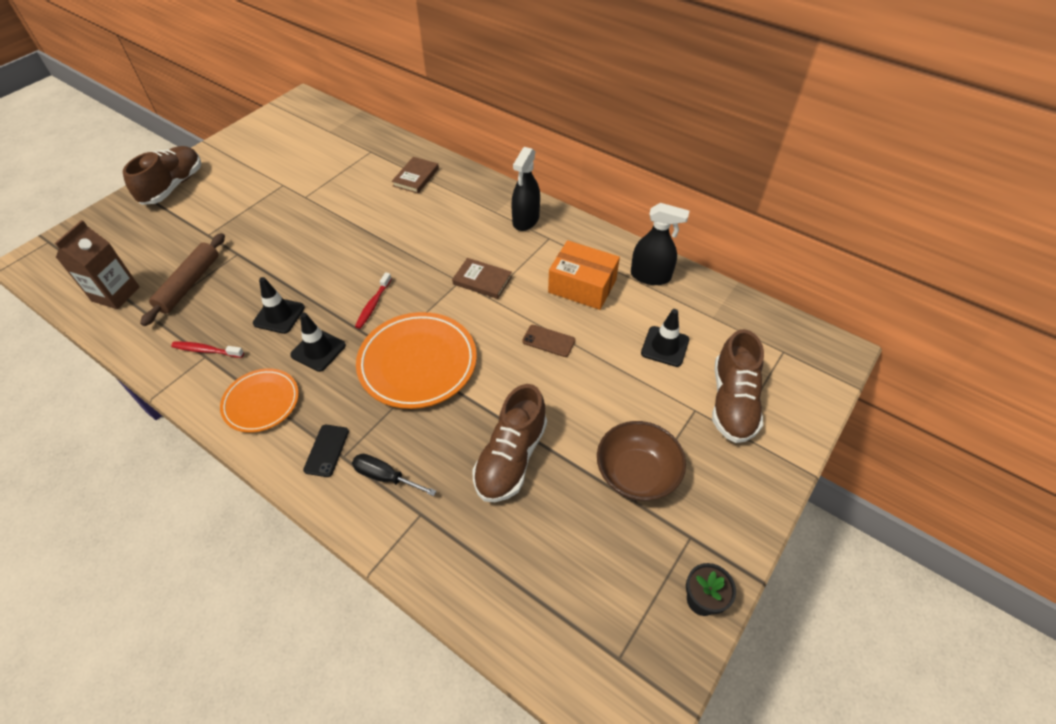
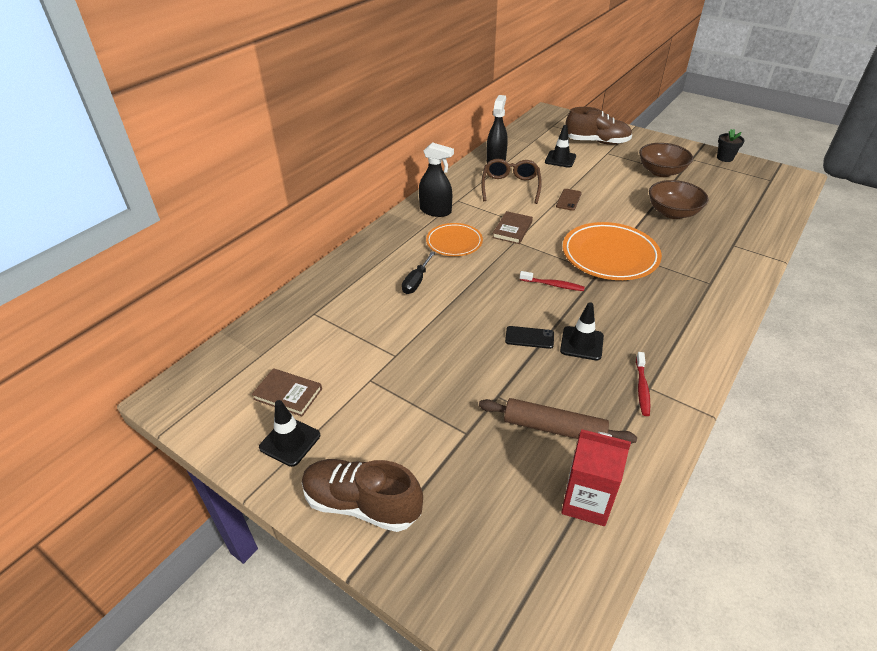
camera: 90 degrees left, 10 degrees down
brown carton [55,220,139,309] -> red carton [561,429,631,526]
orange plate [220,369,299,433] -> orange plate moved to [426,223,483,256]
black traffic cone [290,313,346,372] -> black traffic cone moved to [259,400,320,467]
black phone [303,425,349,477] -> black phone moved to [505,326,554,349]
black screwdriver [352,454,436,496] -> black screwdriver moved to [402,252,435,294]
brown book [392,157,439,193] -> brown book moved to [252,368,322,416]
brown shoe [472,384,547,502] -> brown bowl [649,180,708,219]
orange box [548,240,620,310] -> brown glasses [481,159,542,204]

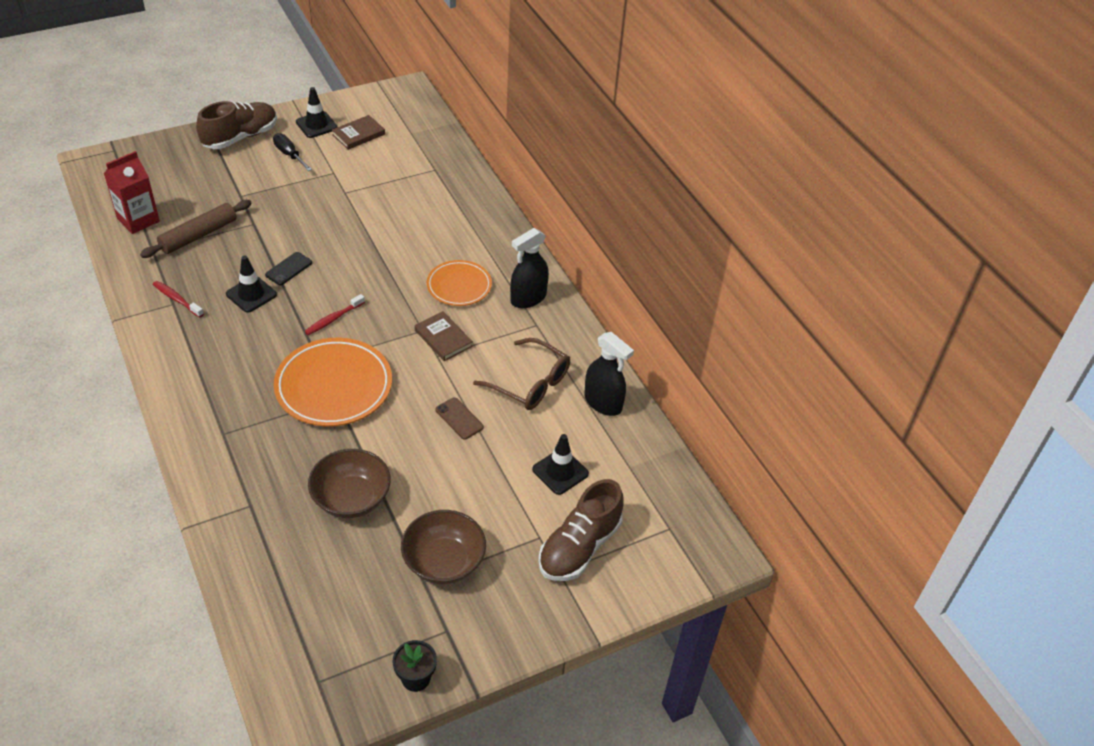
camera: 115 degrees right, 5 degrees up
black screwdriver [402,252,435,294] -> black screwdriver moved to [273,133,312,171]

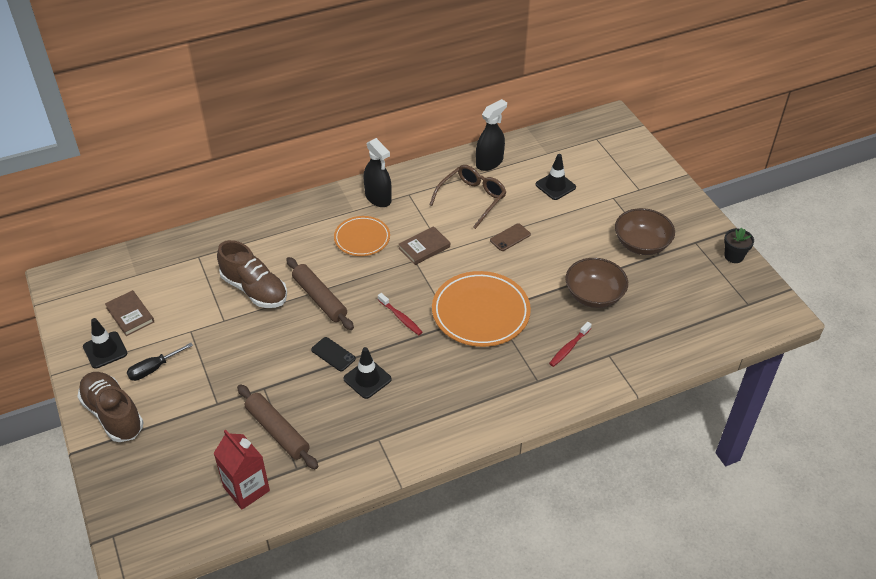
camera: 85 degrees left, 0 degrees up
red toothbrush [153,281,204,318] -> red toothbrush moved to [549,322,592,367]
brown shoe [538,479,624,581] -> brown shoe moved to [217,240,287,308]
none -> brown rolling pin [286,257,354,330]

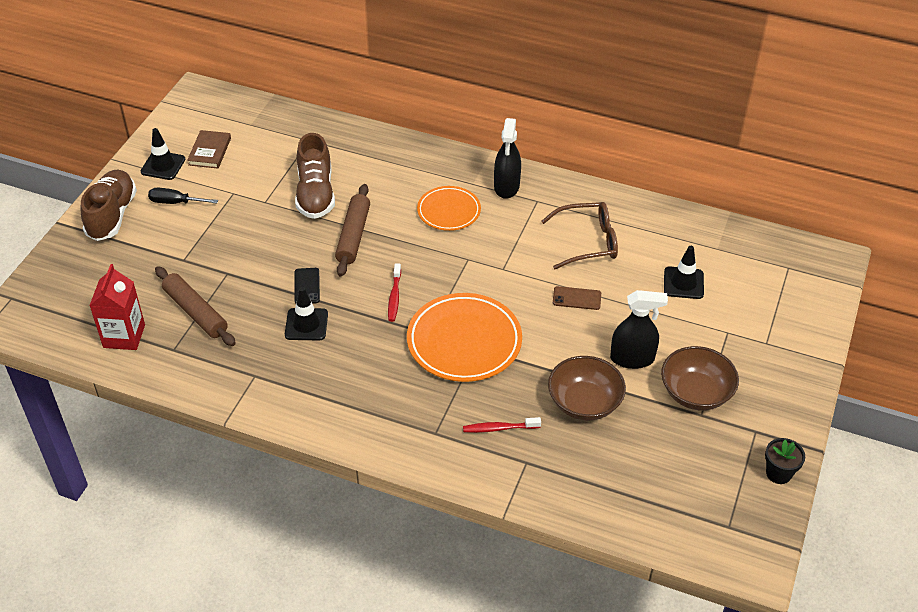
camera: 45 degrees right, 0 degrees up
brown rolling pin [237,384,318,469] -> brown rolling pin turned 45 degrees counterclockwise [155,266,236,346]
brown book [399,226,450,265] -> none
black spray bottle [476,99,507,171] -> black spray bottle moved to [610,290,668,369]

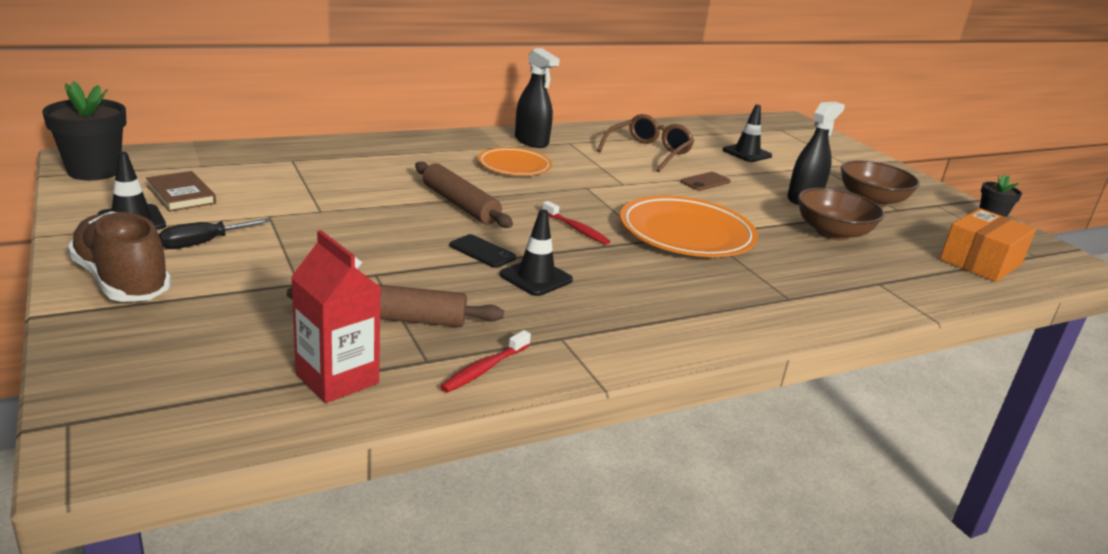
camera: 50 degrees left, 20 degrees down
brown shoe [295,133,335,219] -> none
red toothbrush [463,417,541,433] -> red toothbrush moved to [440,330,531,393]
none -> black flower pot [42,81,126,181]
none -> orange box [940,208,1036,282]

